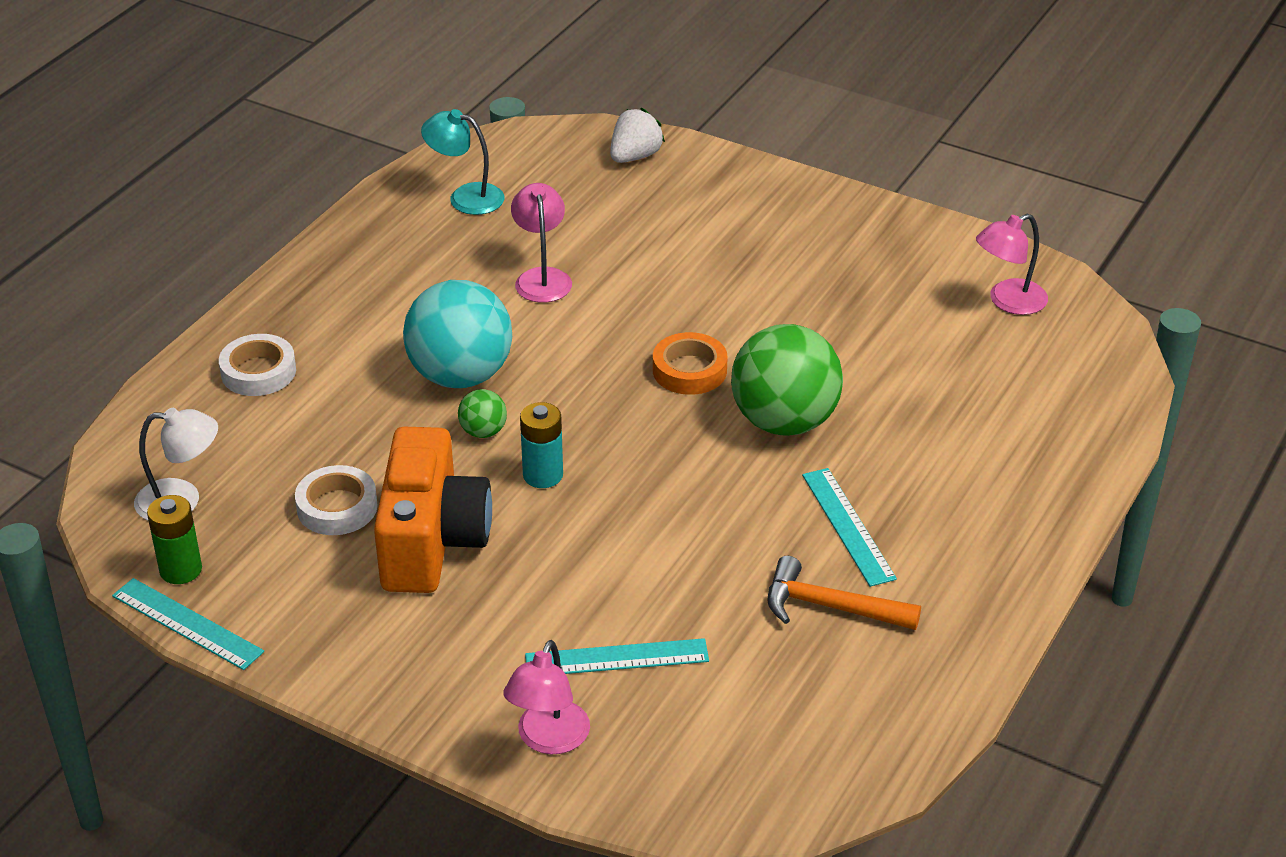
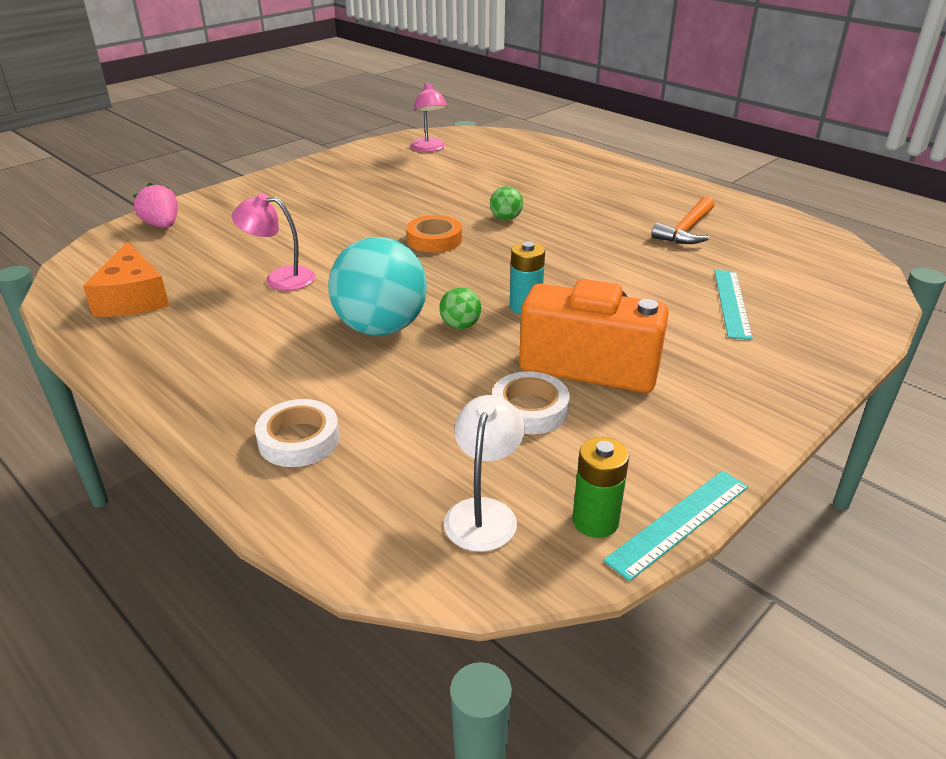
camera: 75 degrees left, 5 degrees down
turquoise lamp [421,109,504,215] -> orange cheese [83,242,169,317]
pink lamp [503,640,590,754] -> none
white strawberry [610,108,665,163] -> pink strawberry [133,183,178,228]
green ball [731,324,843,436] -> green ball [490,186,523,220], size x0.44
turquoise ruler [802,468,897,587] -> none

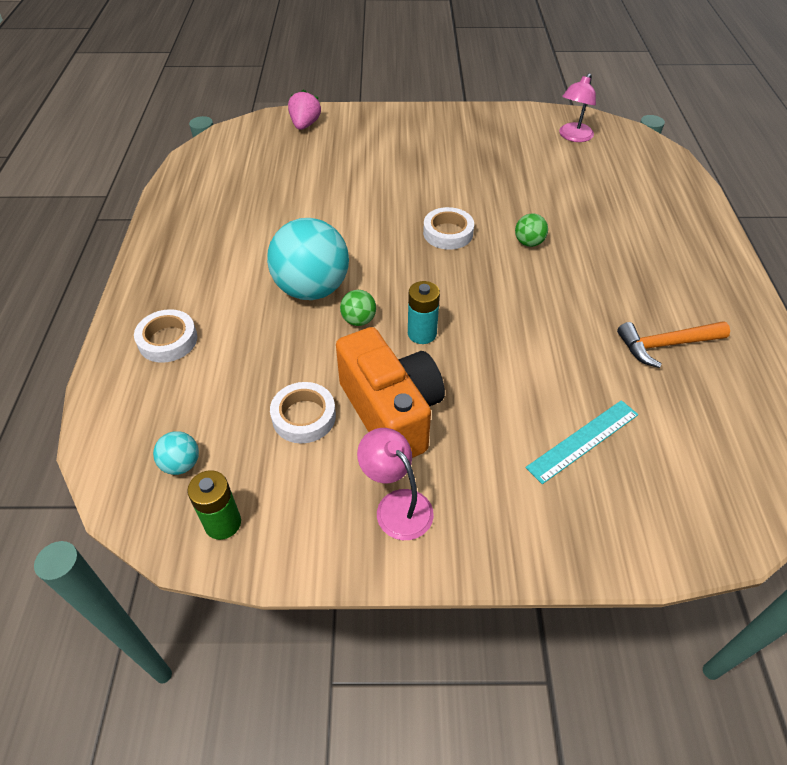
camera: 45 degrees right, 15 degrees up
orange cheese [83,242,169,317] -> none
pink lamp [232,193,315,291] -> pink lamp moved to [357,428,434,540]
orange tape [406,215,462,253] -> white tape [423,207,474,250]
white lamp [444,395,525,552] -> turquoise ball [153,431,199,475]
turquoise ruler [603,471,748,581] -> none

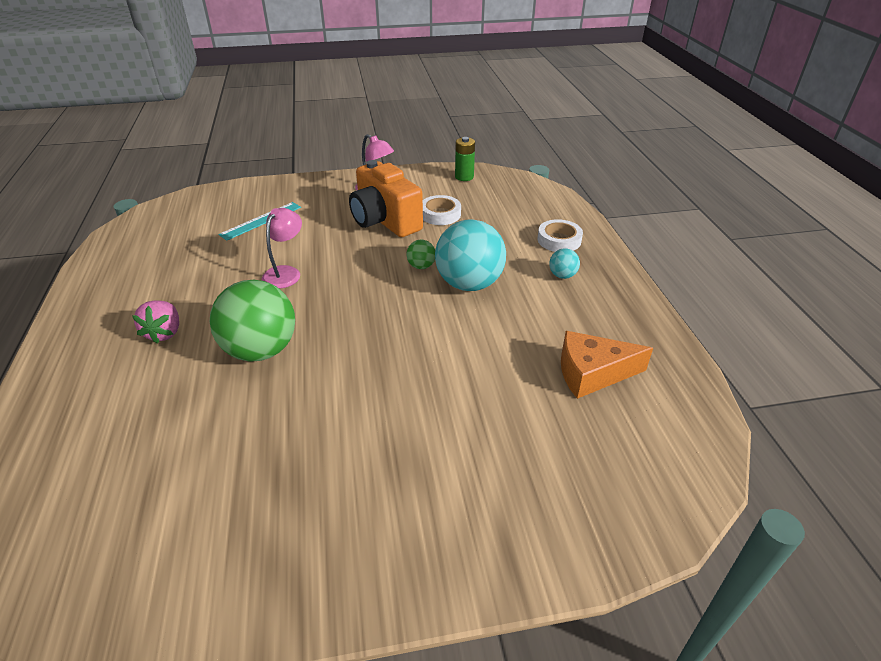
camera: 170 degrees right, 10 degrees down
turquoise ball [153,431,199,475] -> turquoise ball moved to [549,248,580,279]
pink strawberry [288,90,321,130] -> pink strawberry moved to [132,300,179,344]
turquoise battery [408,281,440,344] -> none
white tape [423,207,474,250] -> none
green ball [515,213,548,247] -> green ball [210,280,295,362], size x2.27
pink lamp [559,73,596,142] -> pink lamp moved to [262,208,302,289]
orange hammer [617,321,730,368] -> none
none -> orange cheese [561,331,653,399]

